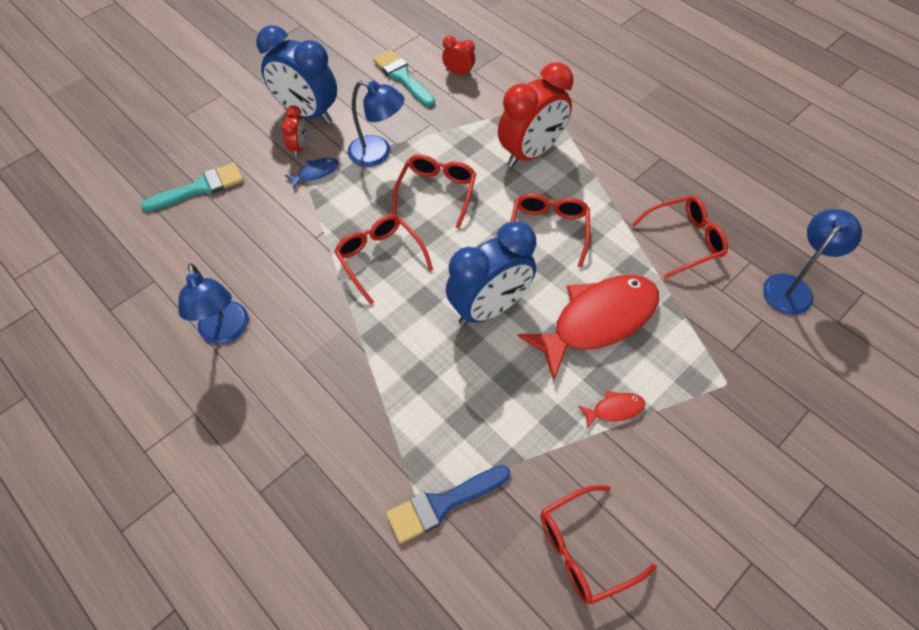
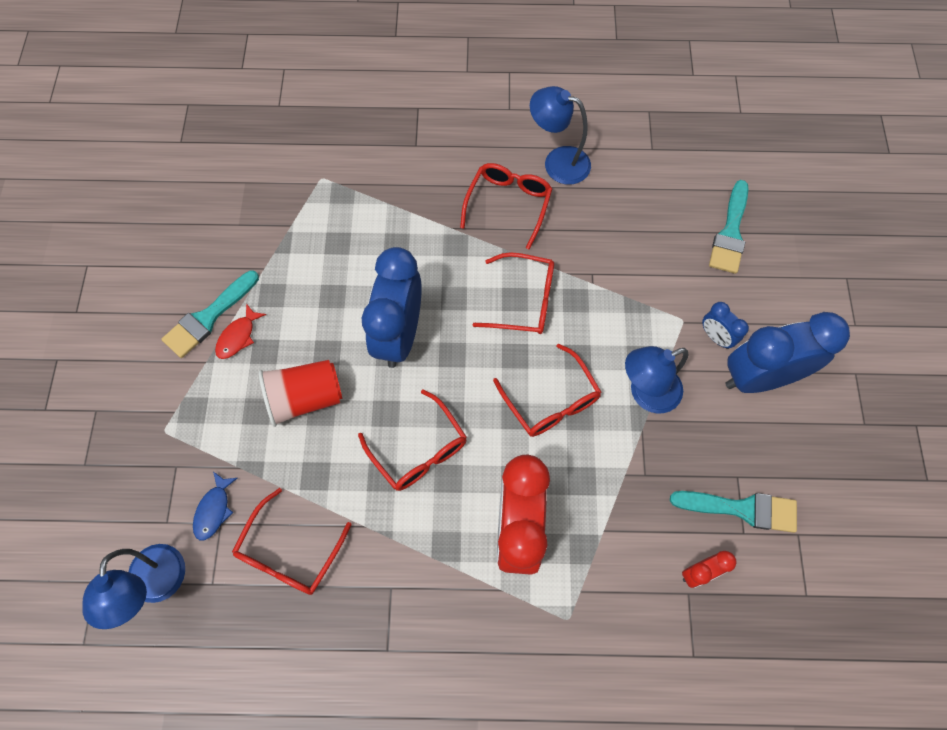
camera: 135 degrees right, 10 degrees up
red clock [282,106,306,157] -> blue clock [702,302,749,349]
blue fish [285,158,339,189] -> blue fish moved to [193,472,237,540]
blue brush [386,465,510,544] -> none
red fish [518,275,659,380] -> red cup [259,360,342,427]
red glasses [541,485,657,604] -> red glasses moved to [460,163,552,249]
none -> turquoise brush [161,271,259,358]

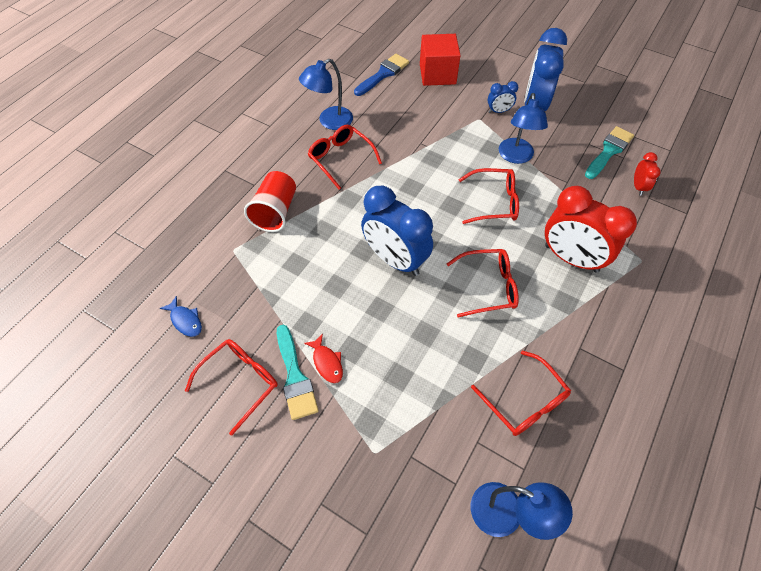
camera: 60 degrees left, 10 degrees down
blue fish [193,472,237,540] -> blue fish moved to [160,296,202,337]
red cup [259,360,342,427] -> red cup moved to [244,171,296,232]
red glasses [473,252,554,334] -> red glasses moved to [185,339,278,435]
turquoise brush [709,180,749,274] -> red cube [420,34,461,86]
none -> blue brush [354,54,409,96]

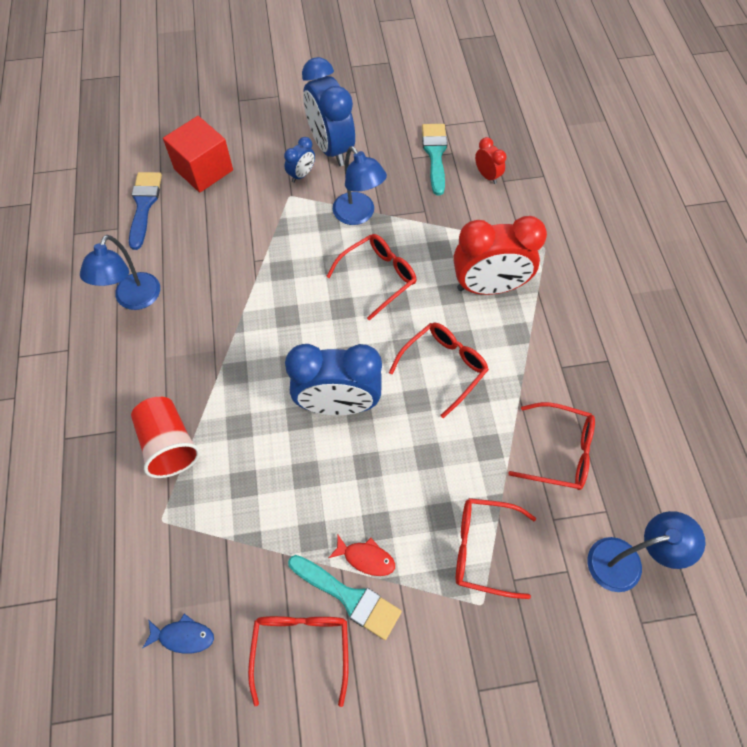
camera: 40 degrees left, 5 degrees up
red glasses [308,125,382,190] -> red glasses moved to [456,498,536,599]

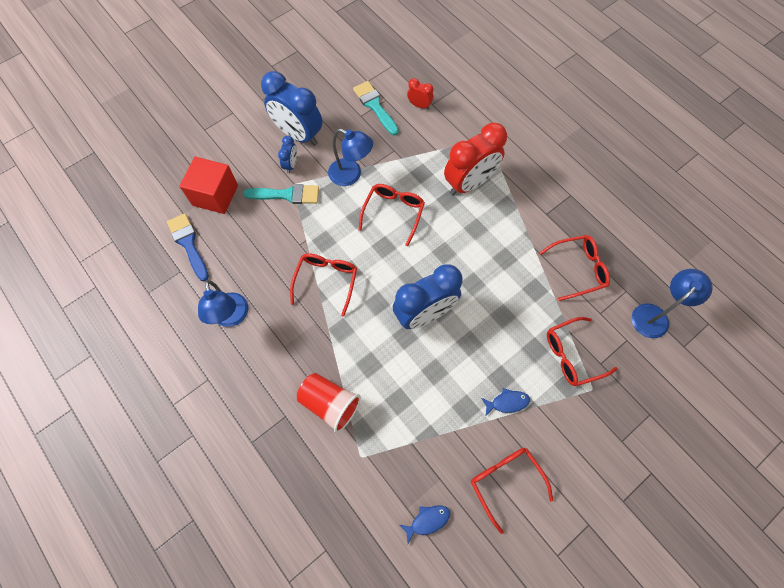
camera: 30 degrees left, 5 degrees up
turquoise brush [288,555,402,640] -> turquoise brush moved to [243,184,319,204]
red fish [329,535,395,576] -> blue fish [481,388,530,415]
red glasses [389,322,489,418] -> red glasses moved to [290,253,357,316]

